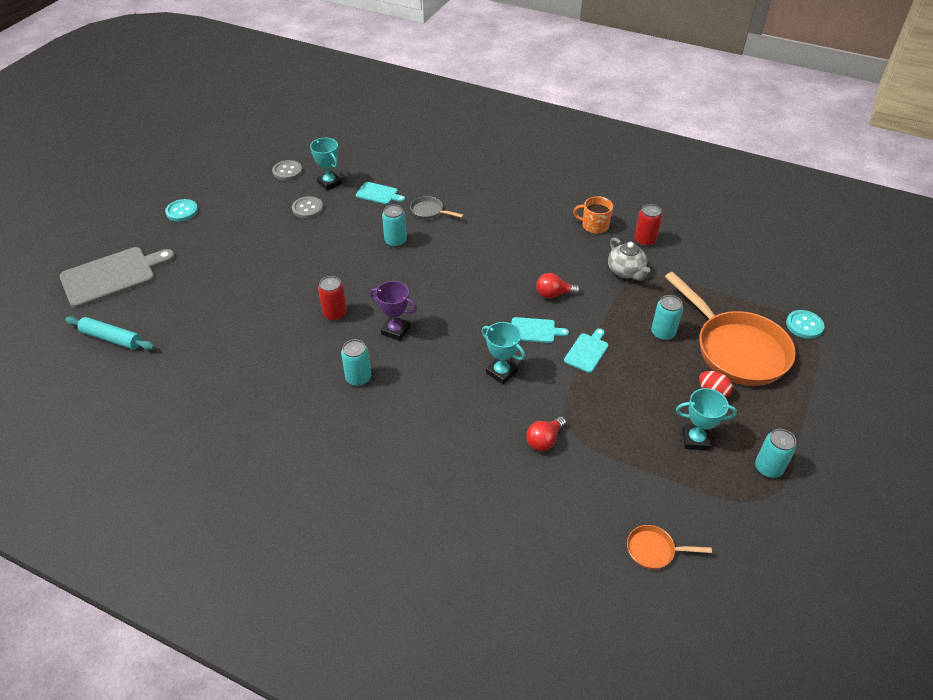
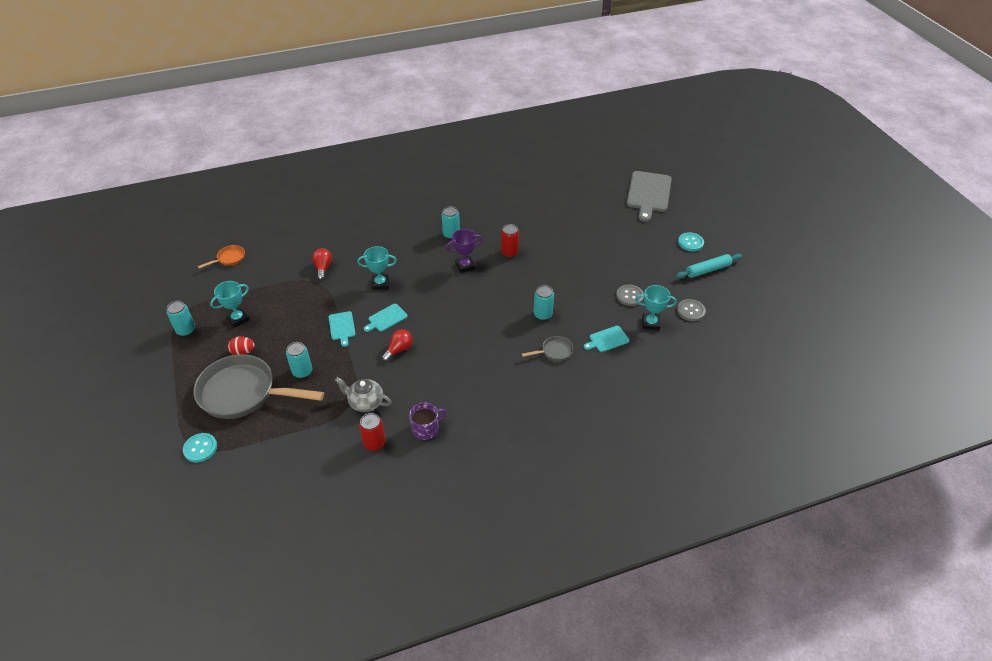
camera: 135 degrees right, 0 degrees up
turquoise rolling pin [65,316,155,350] -> turquoise rolling pin moved to [676,254,742,278]
orange mug [573,196,613,234] -> purple mug [409,402,447,440]
orange pan [665,272,796,386] -> grey pan [193,354,324,419]

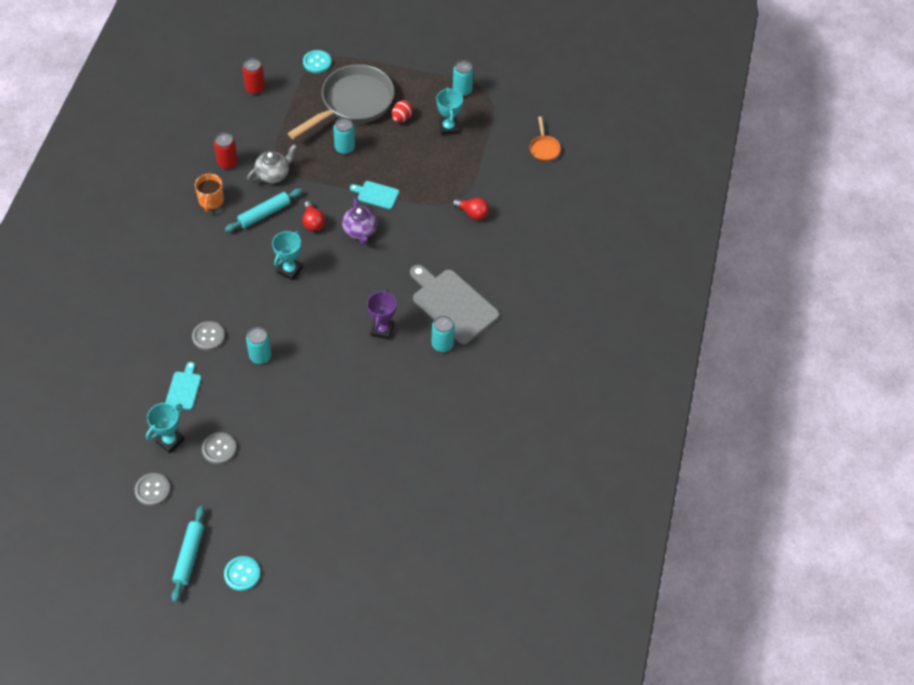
camera: 120 degrees right, 10 degrees up
turquoise trophy [357,246,397,290] -> turquoise trophy moved to [272,231,303,281]
turquoise cutting board [364,304,408,332] -> purple teapot [342,198,378,245]
purple mug [409,402,447,440] -> orange mug [195,174,224,212]
red can [501,224,519,257] -> red can moved to [242,58,265,94]
grey pan [522,336,573,361] -> grey button [192,321,225,351]
grey cutting board [626,171,672,222] -> grey cutting board moved to [410,265,499,344]
none -> turquoise rolling pin [225,188,302,232]

